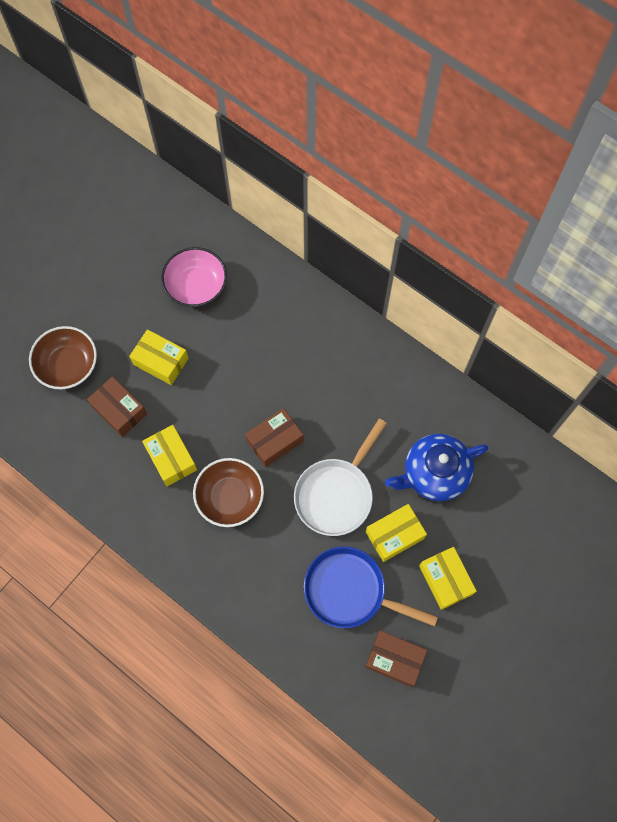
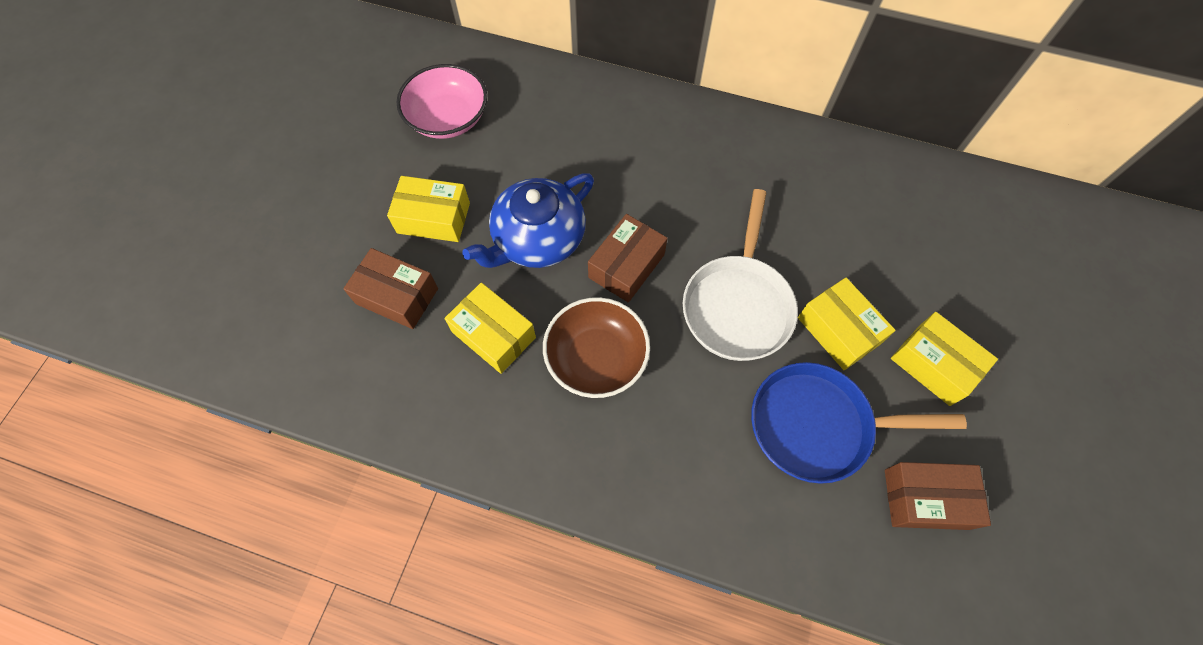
camera: 20 degrees left, 5 degrees down
brown bowl [29,326,97,389] -> none
yellow box [366,504,427,562] -> yellow box turned 75 degrees counterclockwise [798,278,896,370]
blue teapot [385,434,488,501] -> blue teapot moved to [462,173,594,268]

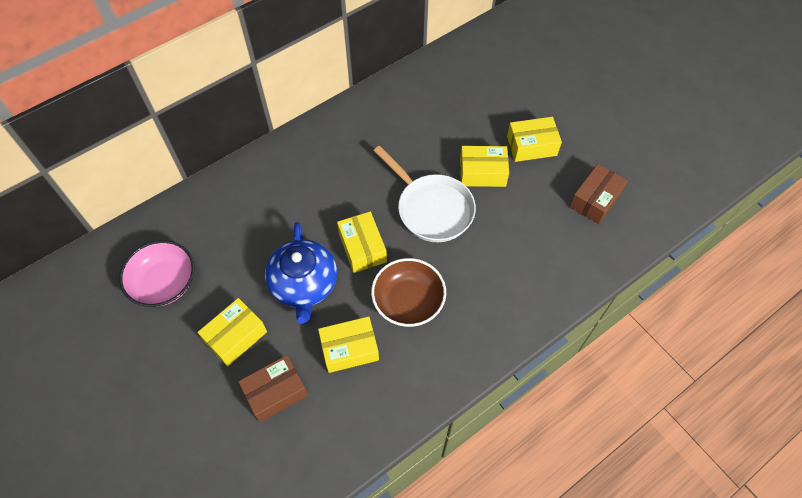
camera: 55 degrees left, 5 degrees down
brown box [588,214,668,303] -> yellow box [337,212,387,273]
blue pan [751,362,967,484] -> none

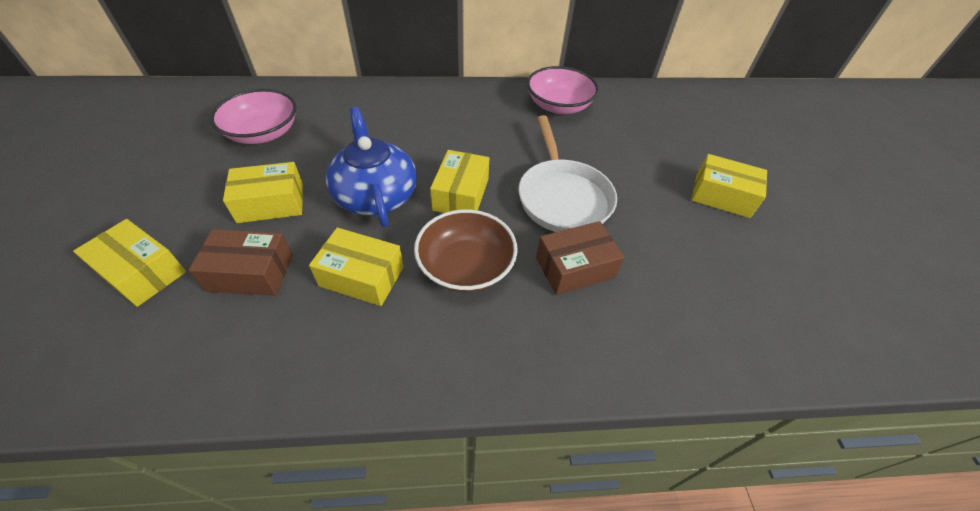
camera: 30 degrees right, 10 degrees down
blue teapot [265,222,337,324] -> blue teapot turned 135 degrees clockwise [326,107,417,227]
yellow box [460,146,509,187] -> yellow box moved to [73,219,186,307]
brown box [569,164,628,224] -> brown box moved to [536,221,625,295]
none -> pink bowl [527,66,599,114]

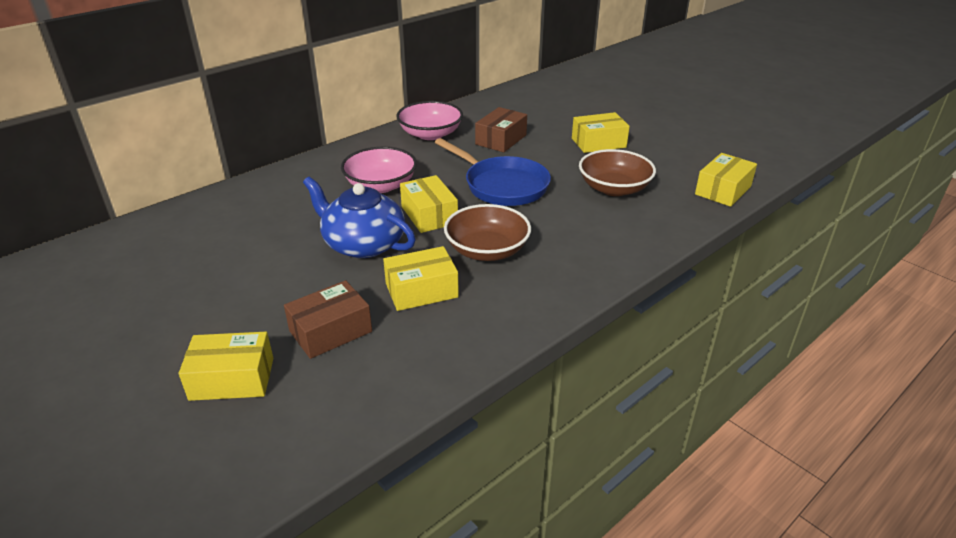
camera: 35 degrees left, 15 degrees down
pink bowl [210,89,297,144] -> pink bowl moved to [341,146,417,193]
yellow box [223,162,303,223] -> yellow box moved to [695,153,757,207]
white pan [518,115,617,232] -> blue pan [435,138,551,206]
brown box [536,221,625,295] -> brown box moved to [475,107,527,152]
none -> brown bowl [579,149,656,196]

